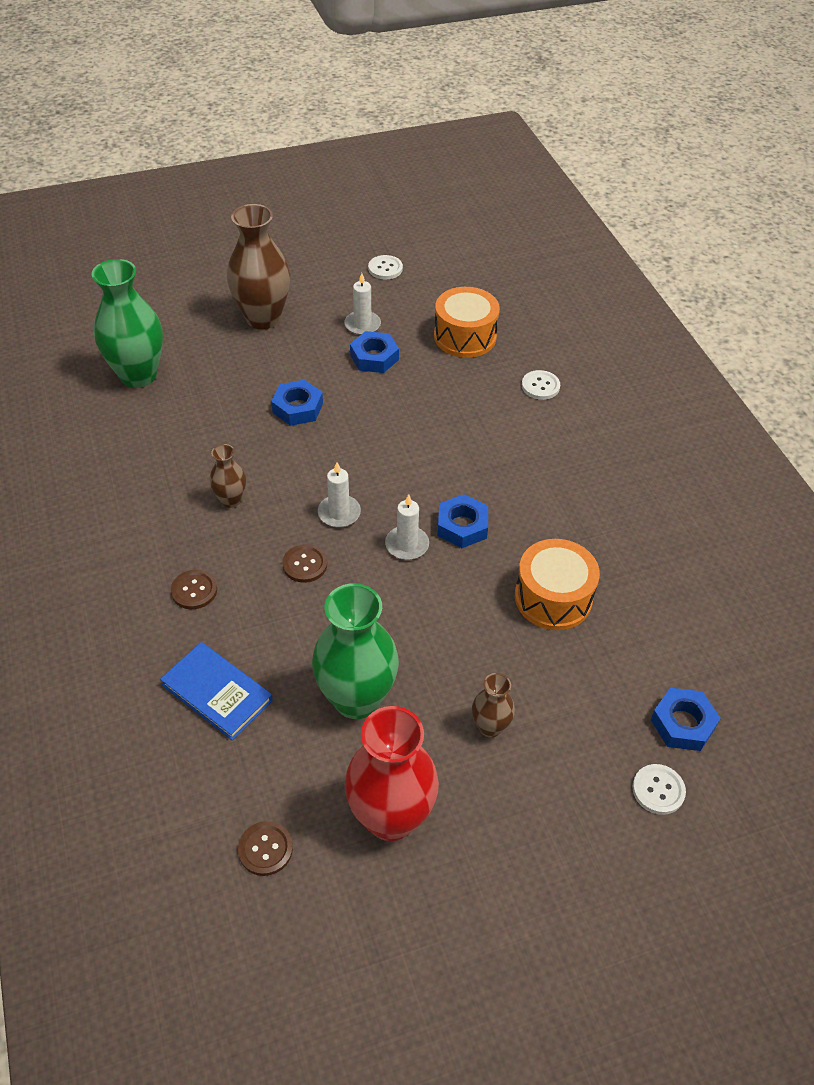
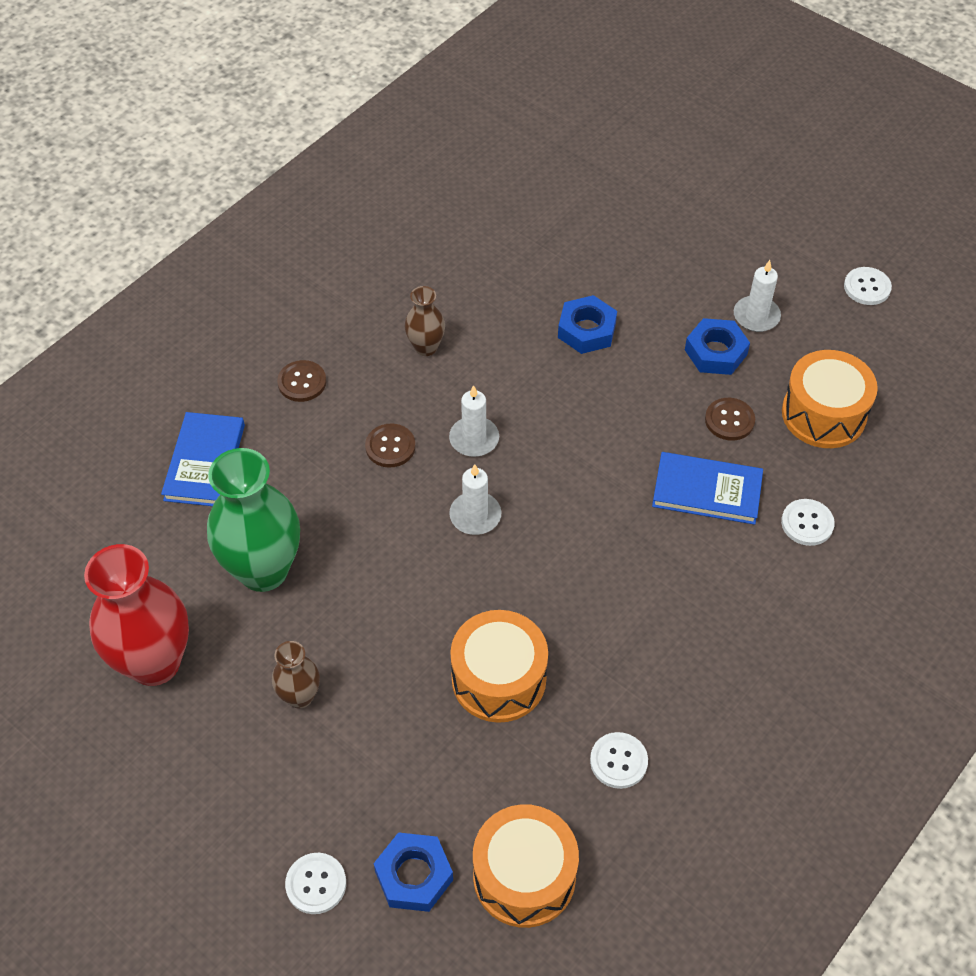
camera: 60 degrees right, 5 degrees up
green vase [92,259,163,388] -> none
brown vase [227,204,290,329] -> none
brown button [238,821,293,876] -> brown button moved to [705,398,755,441]
blue nut [438,494,488,548] -> none
none -> orange drum [473,804,579,928]
none -> white button [590,732,648,789]
none -> blue book [652,452,763,525]

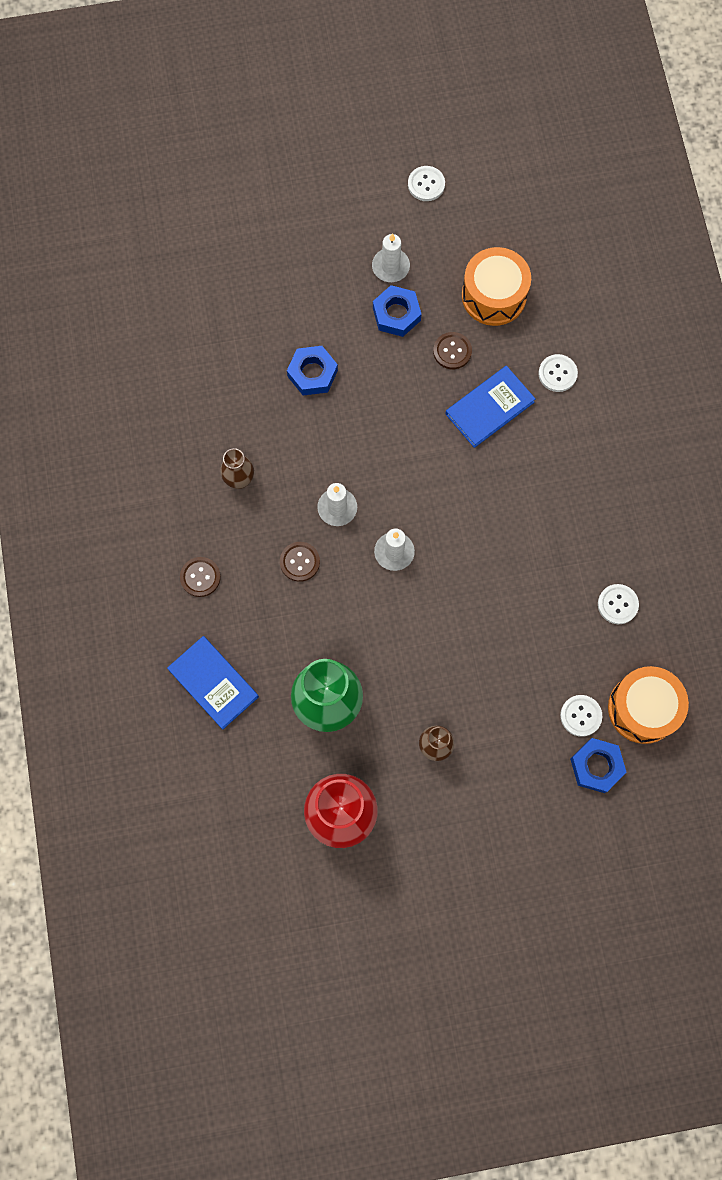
camera: 50 degrees left, 20 degrees up
white button [285,853,346,914] -> white button moved to [560,695,602,737]
orange drum [450,610,548,723] -> none

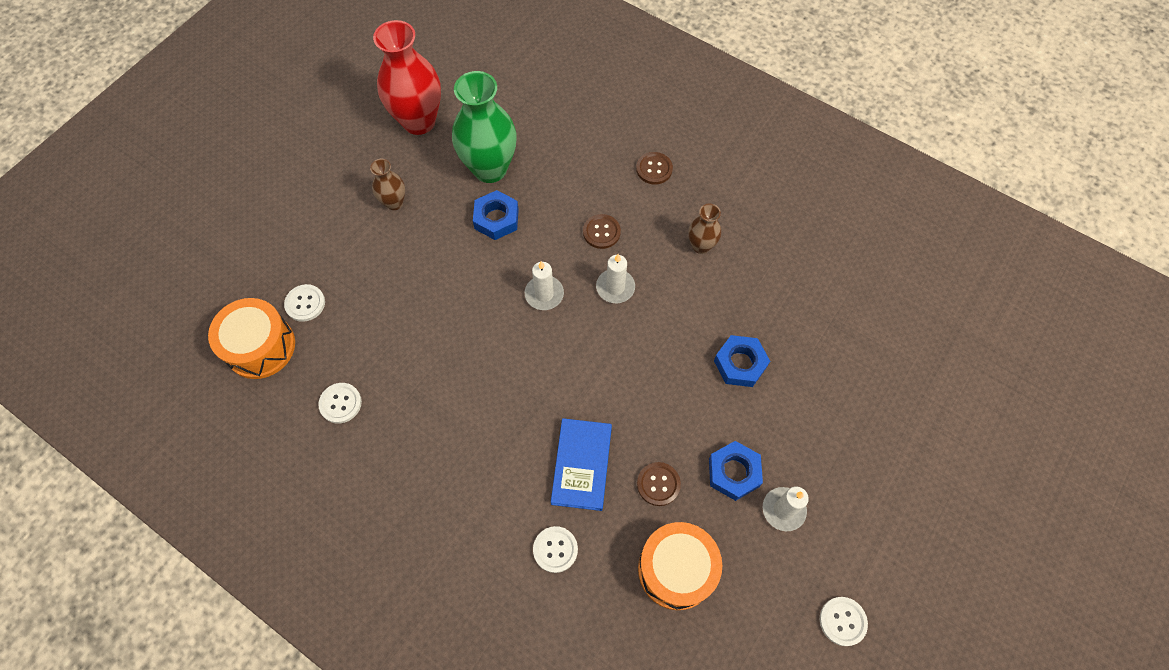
camera: 135 degrees right, 10 degrees down
blue book [167,636,259,730] -> none
blue nut [570,738,627,793] -> blue nut moved to [473,190,519,240]

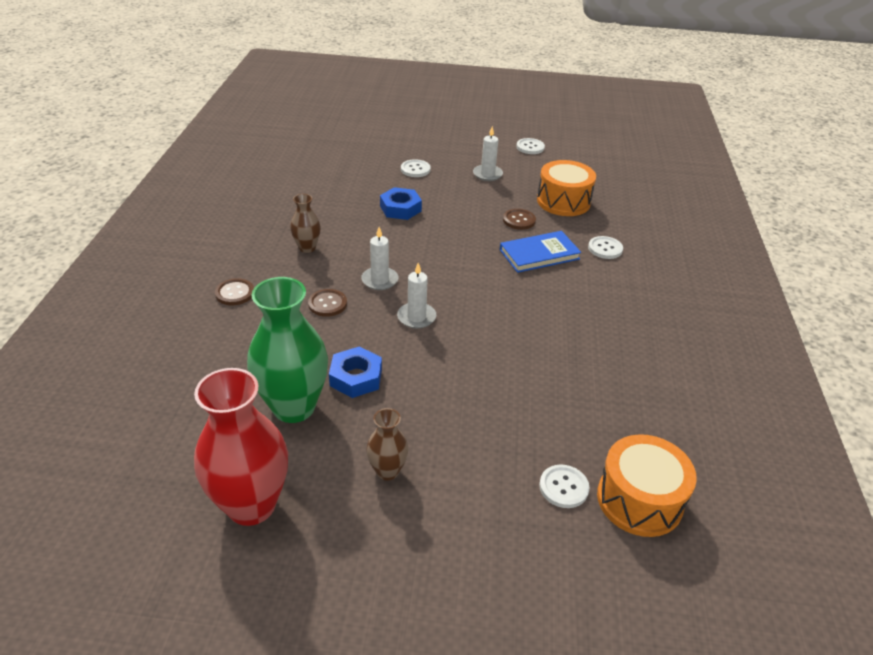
camera: 120 degrees left, 25 degrees down
white button [318,383,362,424] -> white button moved to [401,159,431,177]
blue nut [709,441,763,501] -> none

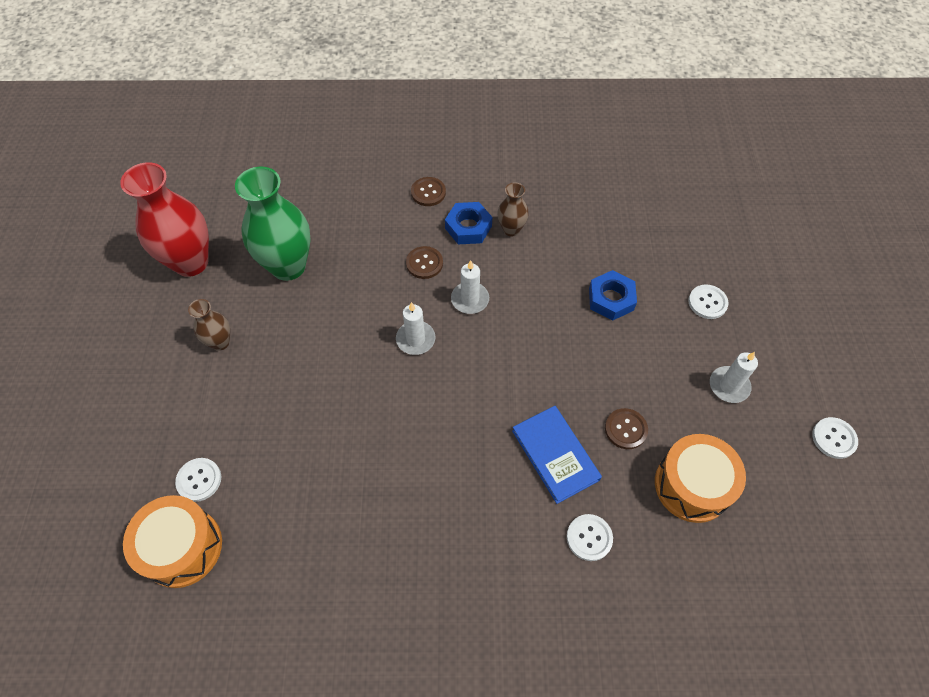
camera: 85 degrees right, 20 degrees up
blue nut [329,346,382,398] -> blue nut moved to [445,202,492,244]

